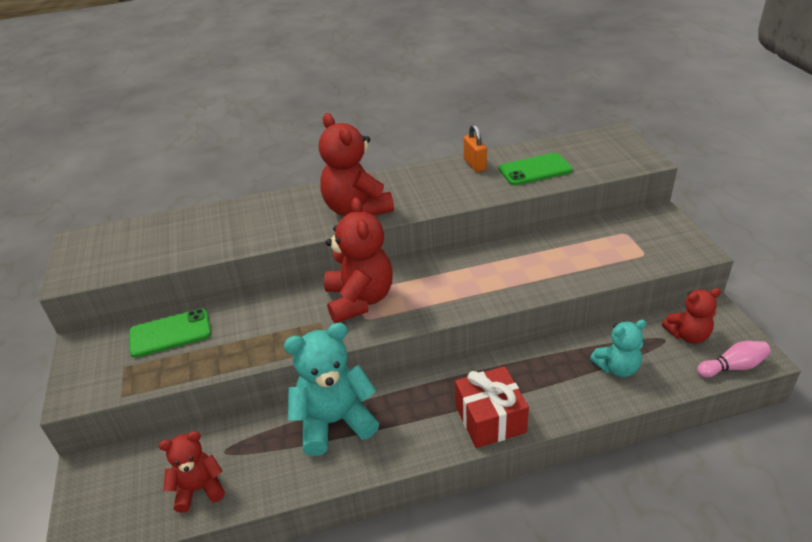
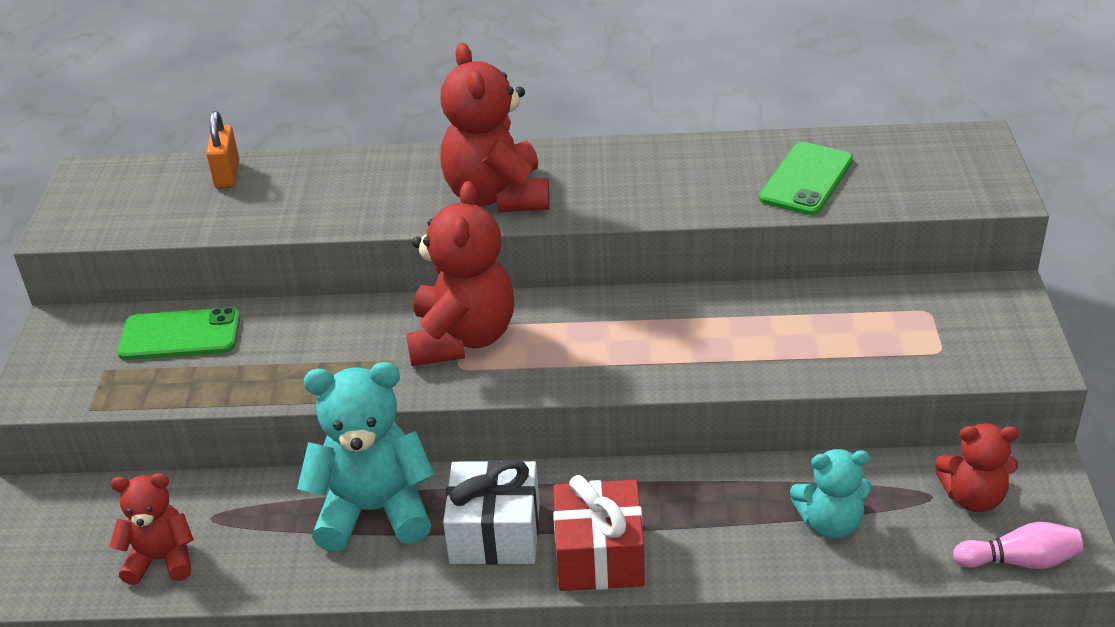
camera: 15 degrees right, 0 degrees up
orange padlock [464,124,487,172] -> orange padlock moved to [206,111,240,189]
green phone [499,153,572,185] -> green phone turned 60 degrees counterclockwise [759,142,853,215]
none -> white gift [443,459,540,565]

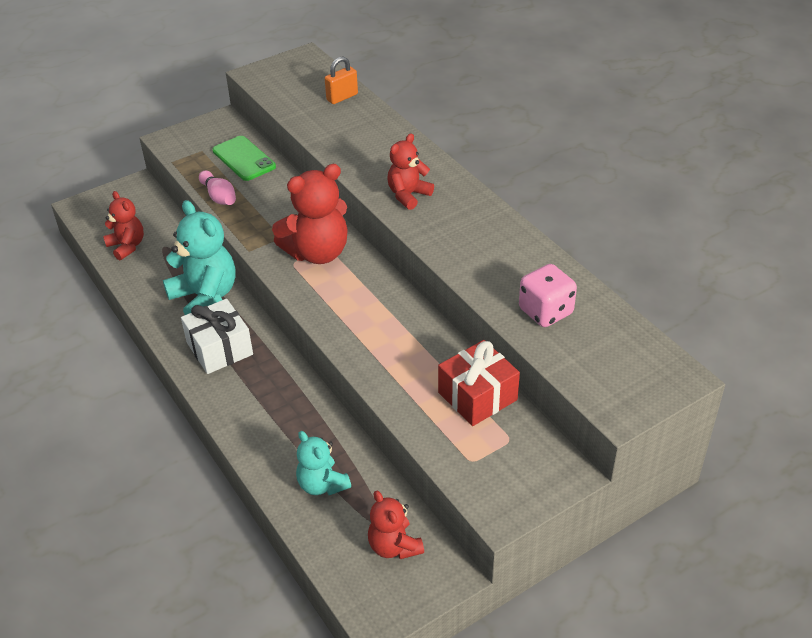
camera: 55 degrees right, 5 degrees up
red teddy bear [440,43,550,212] -> red teddy bear [388,133,434,210], size x0.60
red gift [553,475,645,591] -> red gift moved to [438,340,520,426]
green phone [759,142,853,215] -> pink dice [519,264,577,327]
pink bowling pin [953,522,1083,569] -> pink bowling pin moved to [199,171,236,205]

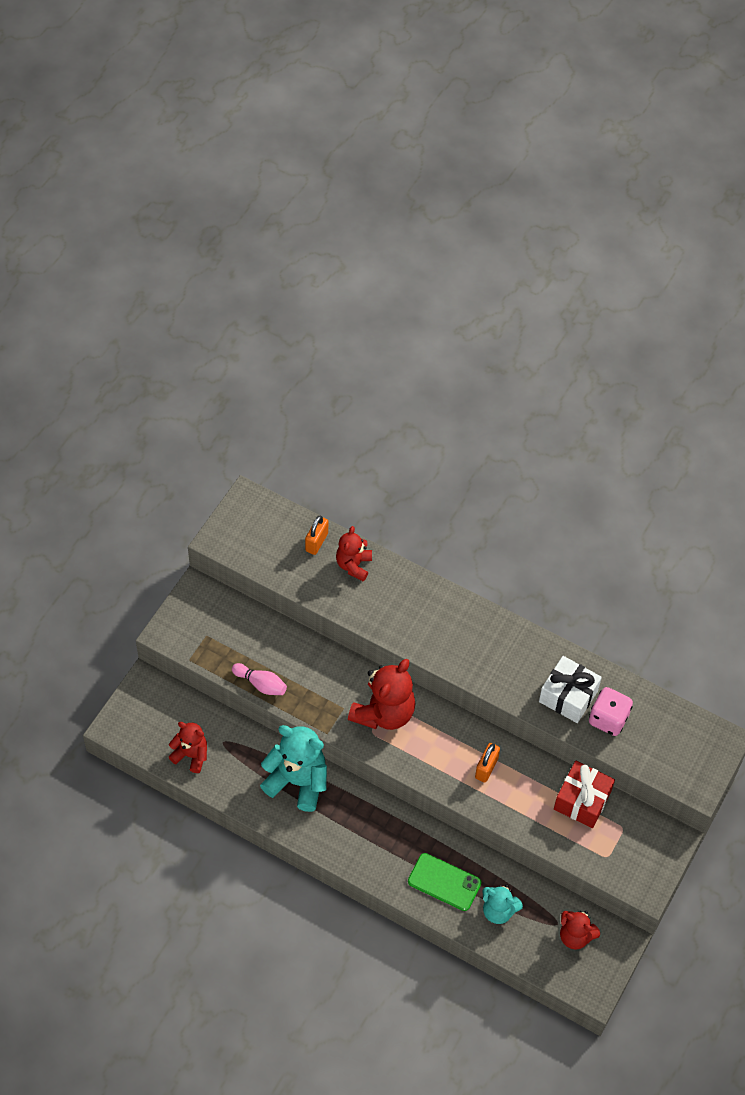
camera: 30 degrees left, 15 degrees up
white gift [181,299,253,374] -> white gift moved to [539,656,602,723]
green phone [212,136,276,181] -> green phone moved to [408,853,481,911]
red teddy bear [388,133,434,210] -> red teddy bear moved to [336,526,372,581]
none -> orange padlock [475,743,500,782]

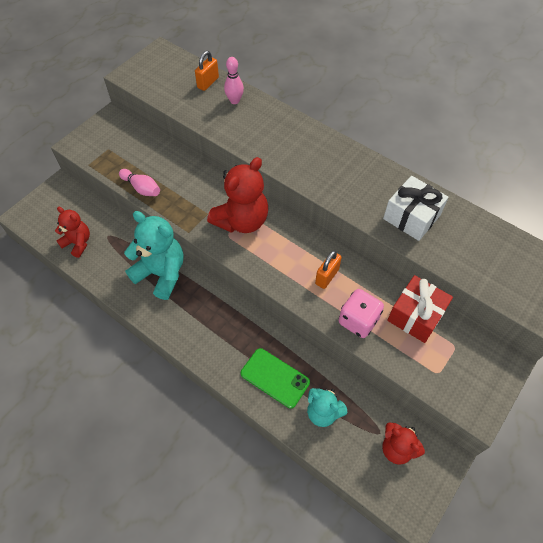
camera: 10 degrees right, 0 degrees up
red teddy bear [336,526,372,581] -> pink bowling pin [224,57,244,104]
pink dice [589,687,633,736] -> pink dice moved to [339,289,384,338]

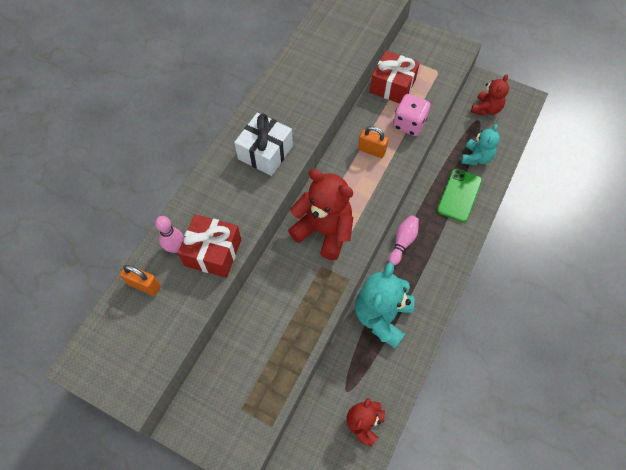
camera: 100 degrees left, 5 degrees up
pink bowling pin [119,169,160,196] -> pink bowling pin moved to [388,215,419,265]
white gift [383,176,449,241] -> white gift moved to [234,112,293,176]
none -> red gift [178,214,241,278]

